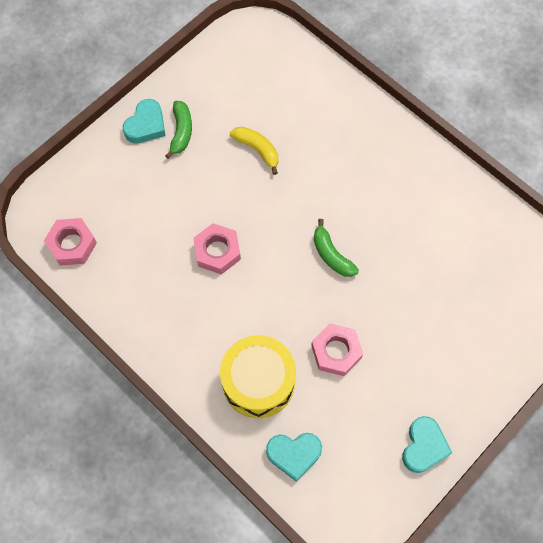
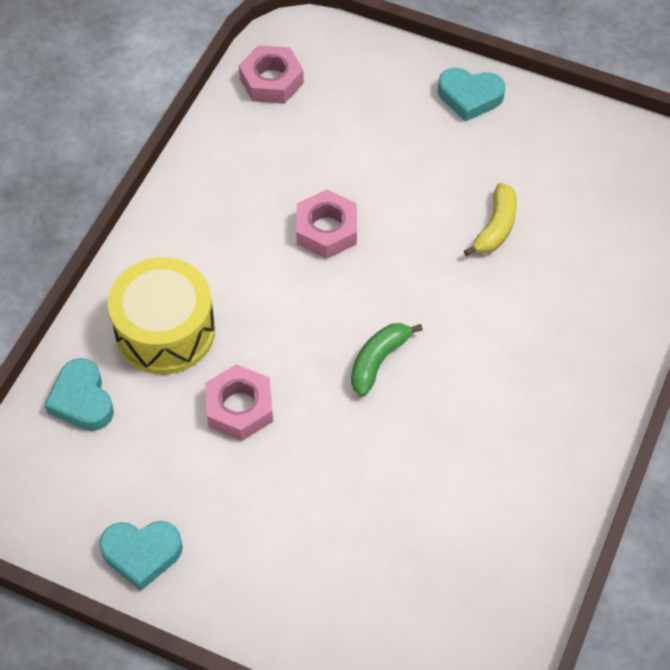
camera: 70 degrees right, 10 degrees down
green banana [165,101,192,159] -> none

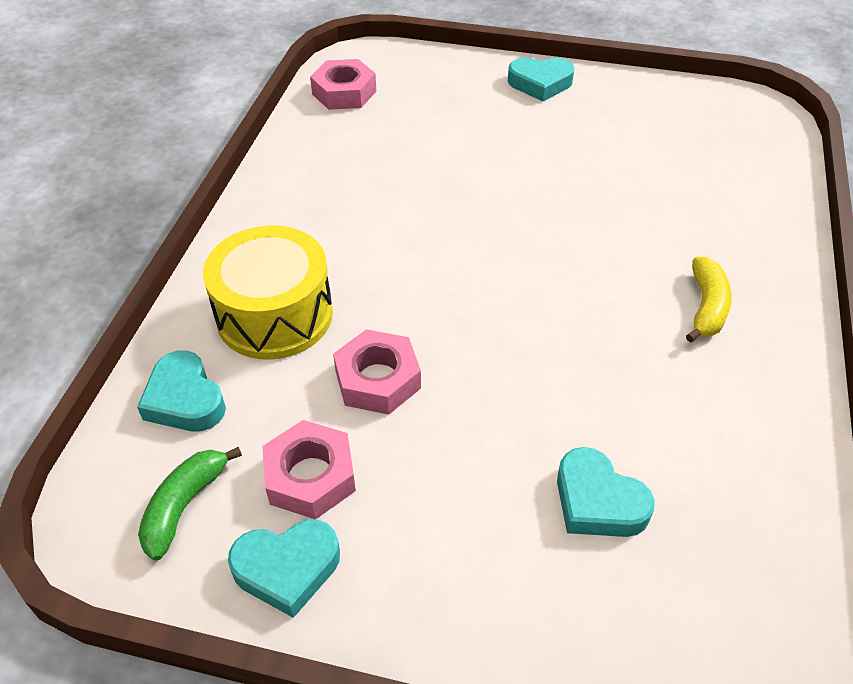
camera: 10 degrees left, 10 degrees down
pink nut [296,190,357,259] -> pink nut moved to [262,420,356,519]
green banana [351,323,423,397] -> green banana moved to [138,447,242,561]
yellow banana [464,183,517,256] -> yellow banana moved to [686,257,732,343]
none -> turquoise heart [557,447,655,537]

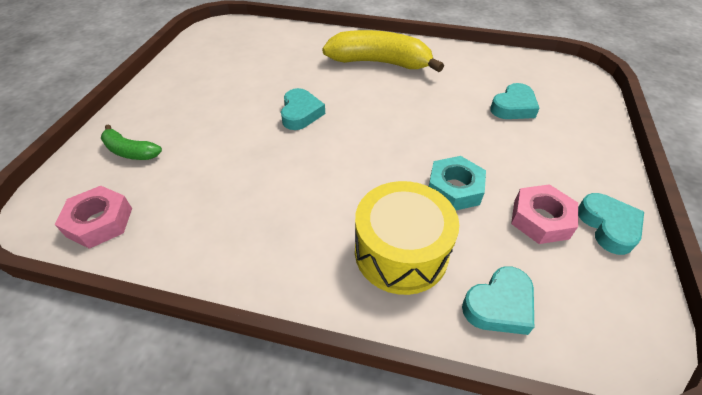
camera: 90 degrees left, 0 degrees up
green banana [138,447,242,561] -> green banana moved to [101,124,162,160]
pink nut [333,329,421,415] -> turquoise nut [429,156,486,210]
turquoise heart [508,58,575,101] -> turquoise heart moved to [281,88,325,130]
yellow banana [686,257,732,343] -> yellow banana [322,30,444,72], size x1.95

